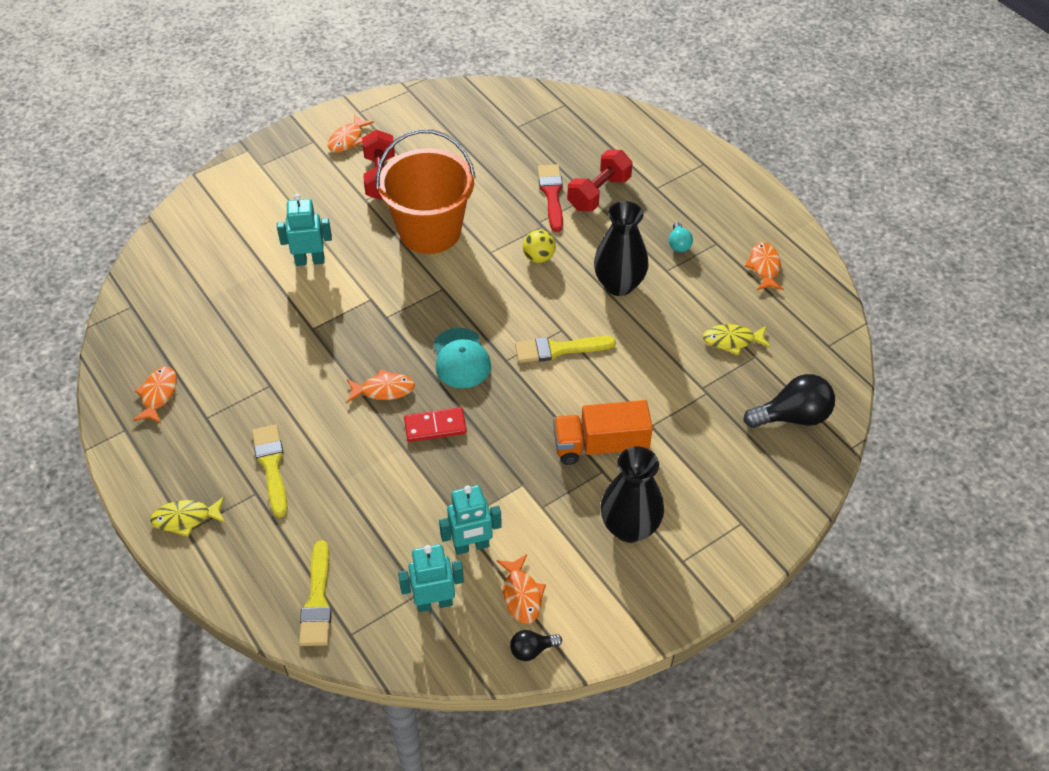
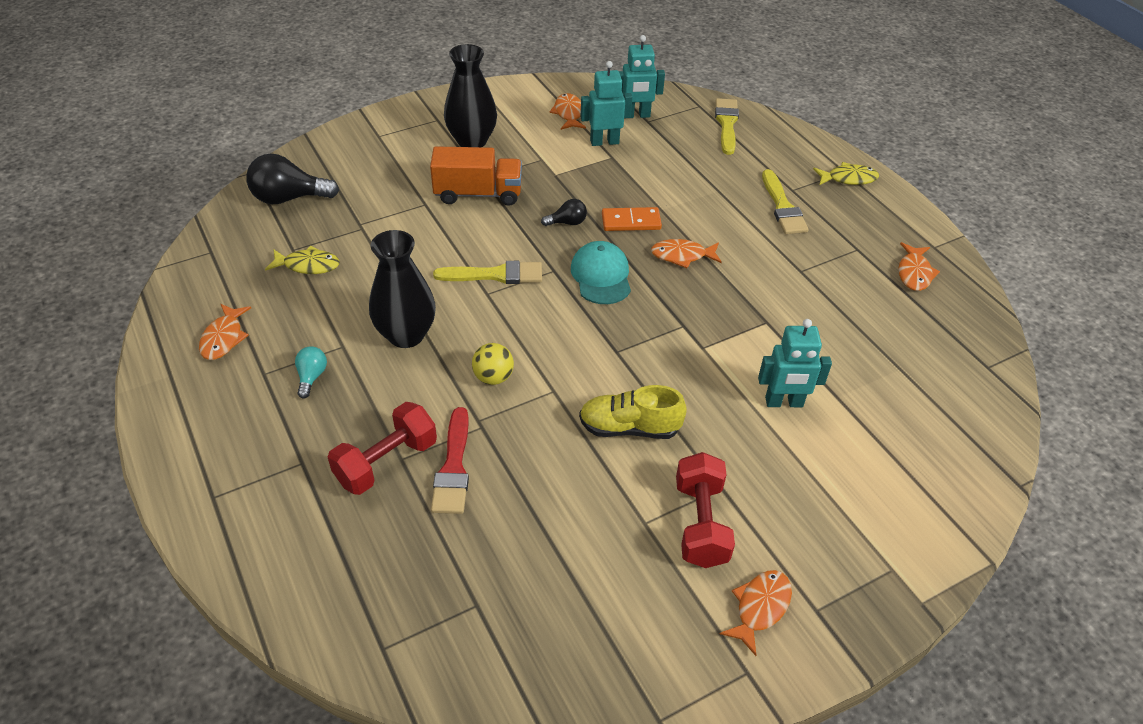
camera: 175 degrees left, 5 degrees down
orange bucket [376,129,476,254] -> yellow shoe [579,385,687,439]
red domino [404,407,467,442] -> orange domino [602,207,662,231]
black light bulb [510,630,562,661] -> black light bulb moved to [541,199,587,226]

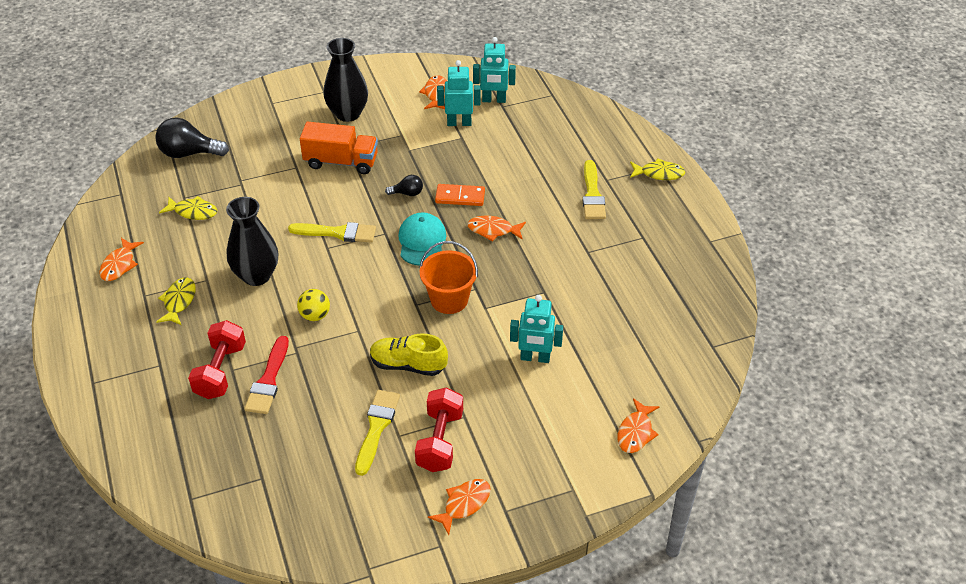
camera: 10 degrees right, 0 degrees up
turquoise light bulb [295,346,327,399] -> yellow fish [156,277,196,325]
red dumbbell [328,402,437,495] -> red dumbbell turned 45 degrees counterclockwise [188,320,246,399]
yellow brush [715,98,739,155] -> yellow brush moved to [355,390,400,476]
orange fish [898,242,940,291] -> orange fish moved to [617,398,660,453]
none -> orange bucket [420,241,478,314]

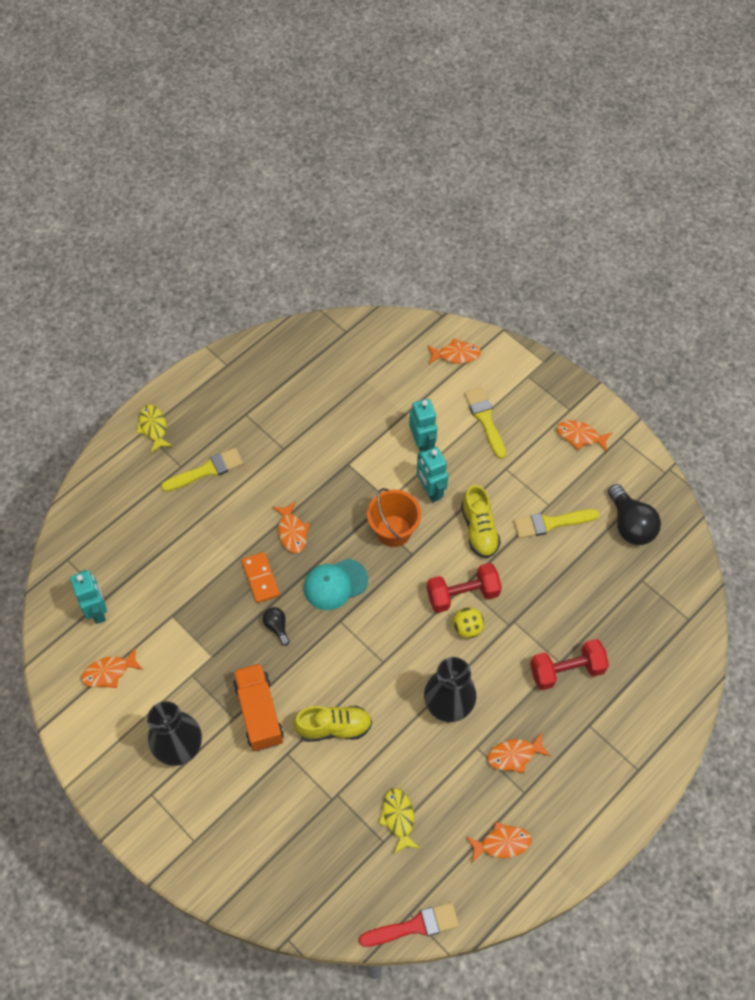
camera: 115 degrees left, 15 degrees up
black light bulb [155,118,229,158] -> black light bulb moved to [608,484,661,545]
yellow fish [156,277,196,325] -> orange fish [487,732,550,773]
red brush [244,336,289,414] -> red brush moved to [359,902,459,947]
yellow brush [288,222,376,243] -> yellow brush moved to [464,387,506,459]
red dumbbell [415,387,463,472] -> red dumbbell moved to [427,563,502,613]
turquoise robot [437,60,480,126] -> turquoise robot moved to [417,447,448,503]
none -> yellow shoe [293,706,372,742]

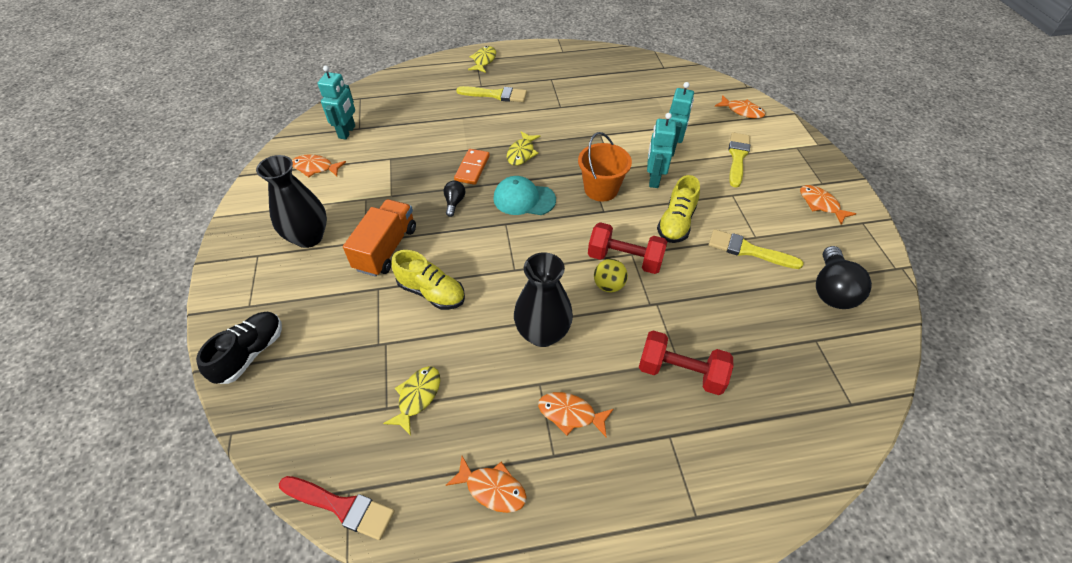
camera: 35 degrees right, 10 degrees down
orange fish [273,501,310,553] -> yellow fish [507,131,541,166]
none -> black shoe [196,312,282,384]

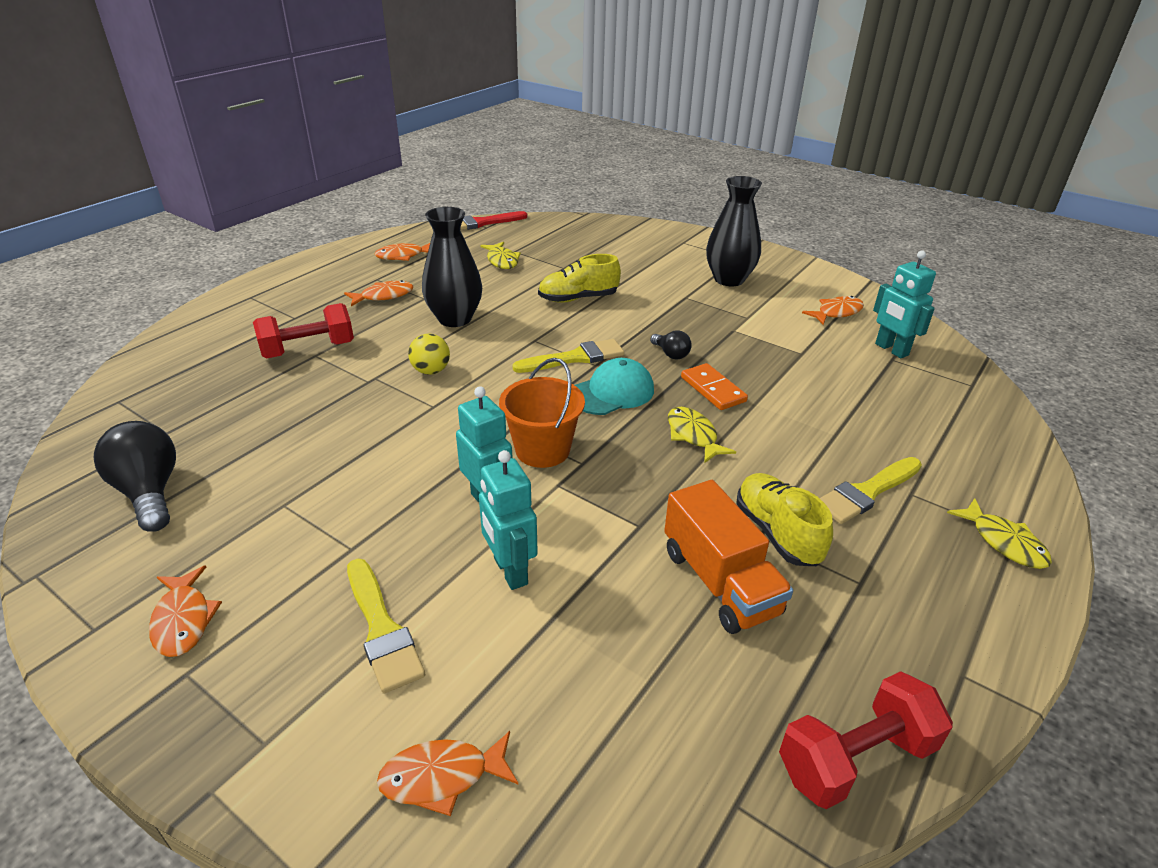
camera: 135 degrees right, 15 degrees down
black shoe [196,312,282,384] -> none
orange truck [343,199,416,277] -> orange truck moved to [664,480,793,634]
red dumbbell [588,222,667,274] -> red dumbbell moved to [779,671,953,809]
yellow shoe [657,175,700,243] -> yellow shoe moved to [736,473,833,566]
yellow brush [709,229,804,269] -> yellow brush moved to [512,339,624,373]
orange fish [800,185,856,225] -> orange fish turned 60 degrees clockwise [149,565,222,657]

